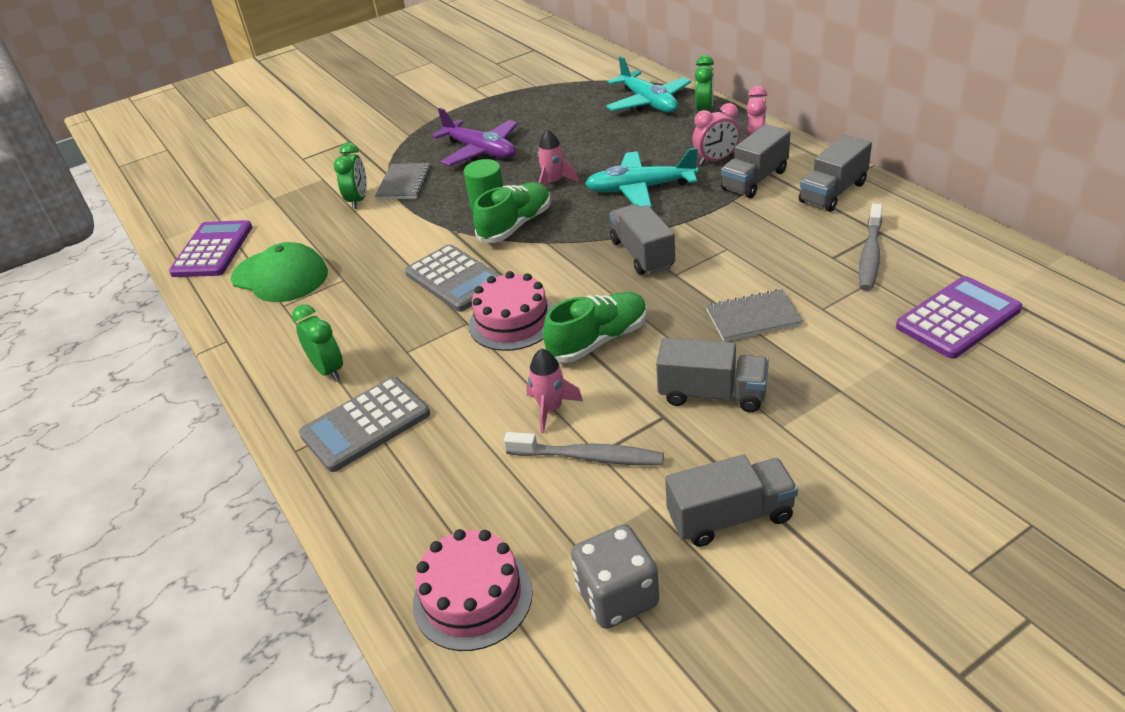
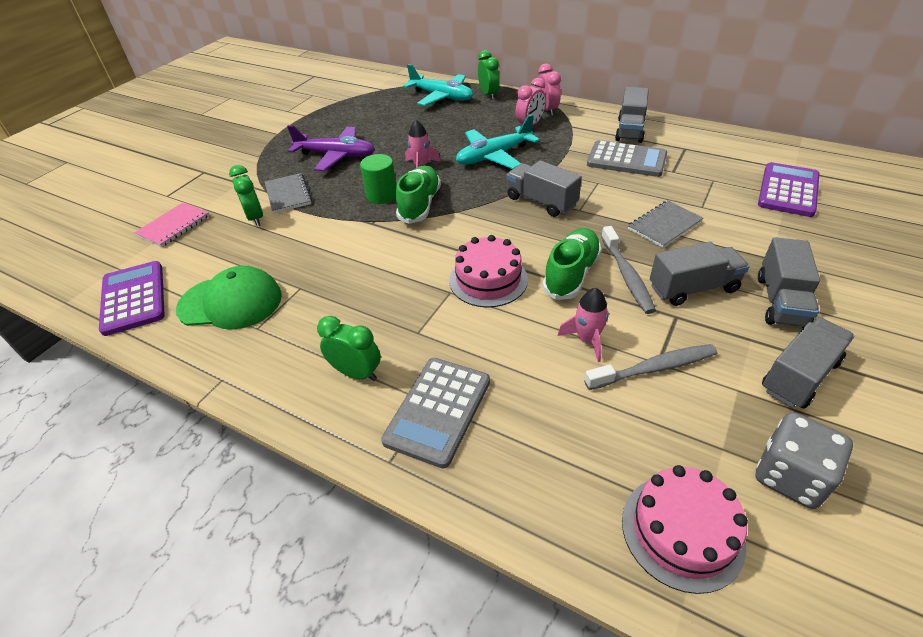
camera: 30 degrees left, 5 degrees up
grey calculator [405,244,501,312] -> grey calculator moved to [587,140,667,177]
grey truck [721,124,790,198] -> grey truck moved to [758,237,820,328]
grey toothbrush [859,204,883,291] -> grey toothbrush moved to [601,226,656,314]
none -> pink notebook [134,202,210,247]

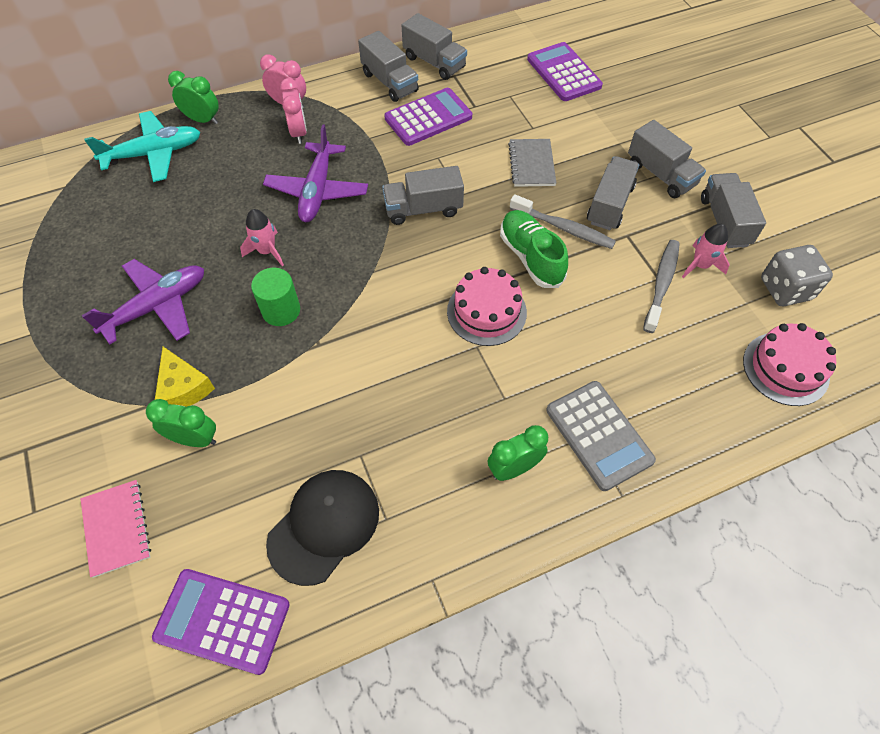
camera: 55 degrees left, 15 degrees up
green cap [176,266,282,330] -> black cap [266,470,379,586]
grey notebook [265,173,312,213] -> yellow cheese [155,347,215,407]
green shoe [396,165,441,224] -> none
turquoise plane [456,114,540,169] -> purple plane [263,124,368,222]
pink rocket [558,288,609,362] -> pink rocket moved to [682,224,730,278]
grey calculator [587,140,667,177] -> purple calculator [384,88,472,146]
none -> grey truck [402,13,467,80]

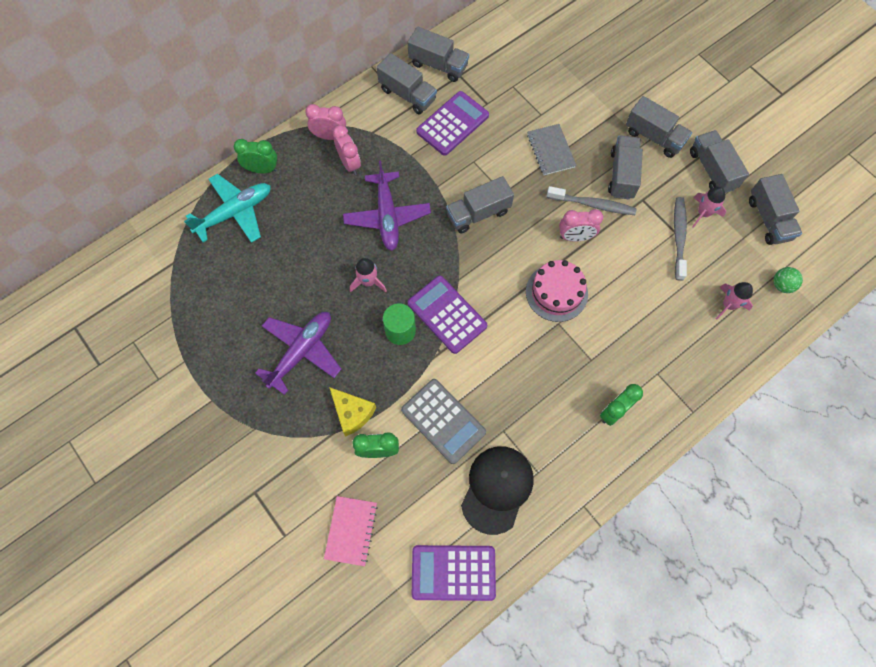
camera: 15 degrees left, 10 degrees up
pink notebook [81,480,151,578] -> pink notebook turned 45 degrees clockwise [324,496,378,566]
green shoe [500,210,568,288] -> pink clock [559,209,603,241]
purple calculator [527,42,603,101] -> purple calculator moved to [408,276,487,354]
grey calculator [546,381,656,491] -> grey calculator moved to [401,379,486,464]
pink cake [743,323,836,406] -> green ball [774,267,803,293]
grey dice [761,245,833,306] -> grey truck [749,174,802,245]
none -> pink rocket [715,282,753,320]

